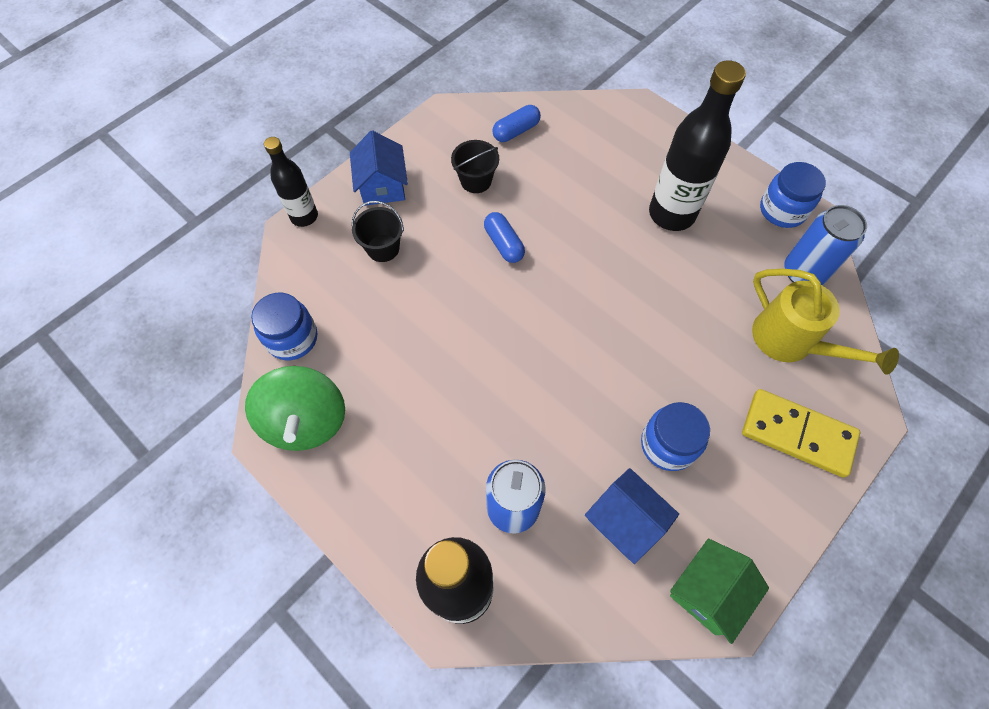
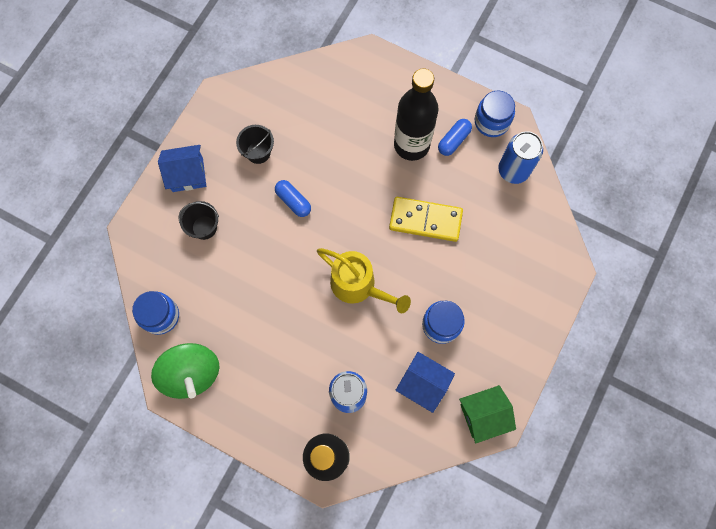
camera: 15 degrees left, 10 degrees up
black bottle [264,137,318,227] -> none
blue house [350,130,408,206] -> blue house turned 75 degrees counterclockwise [158,145,206,192]
blue capsule [492,105,541,142] -> blue capsule moved to [438,119,472,156]
green house [670,539,769,644] -> green house turned 45 degrees clockwise [459,385,516,443]
yellow domino [742,389,860,477] -> yellow domino moved to [389,197,463,242]
yellow watering can [752,269,899,375] -> yellow watering can moved to [317,248,411,313]

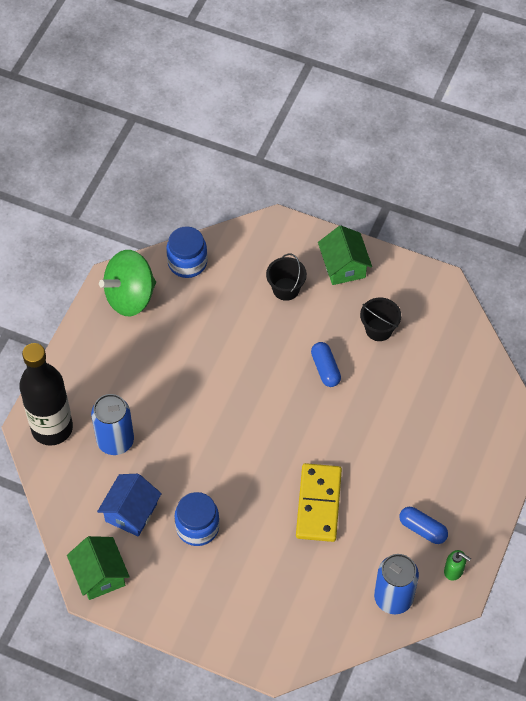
camera: 85 degrees right, 15 degrees down
blue house [158,145,206,192] -> green house [318,226,372,285]
blue capsule [275,180,311,217] -> blue capsule turned 60 degrees counterclockwise [311,342,341,387]
yellow watering can [317,248,411,313] -> none
black bottle [394,68,438,161] -> none
blue jar [475,91,515,137] -> green soap dispenser [444,550,471,581]

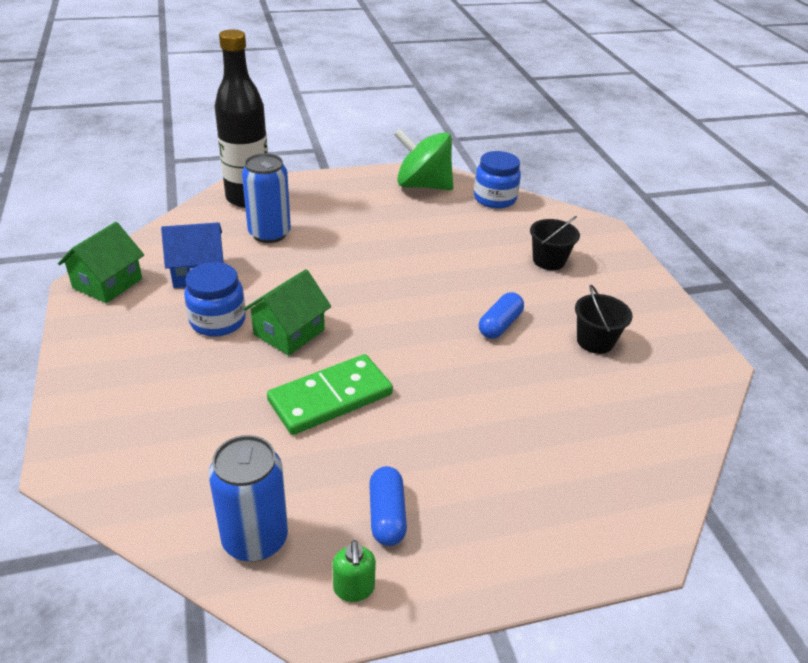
camera: 50 degrees right, 20 degrees down
yellow domino [296,463,342,542] -> green domino [267,354,393,435]
green house [318,226,372,285] -> green house moved to [243,269,331,356]

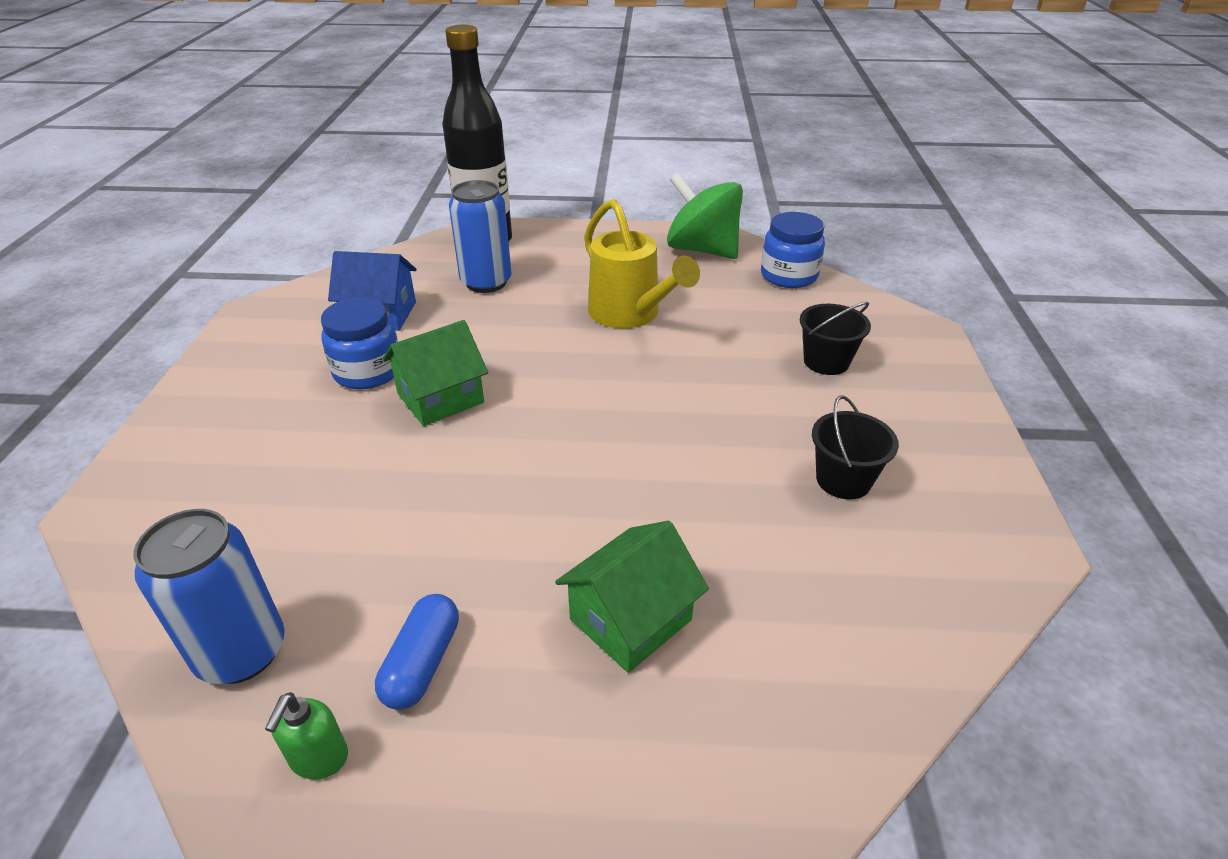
camera: 20 degrees right, 0 degrees up
green house [58,222,144,303] -> green house moved to [555,521,709,673]
green domino [267,354,393,435] -> none
blue capsule [479,292,524,339] -> none
none -> yellow watering can [584,199,700,328]

